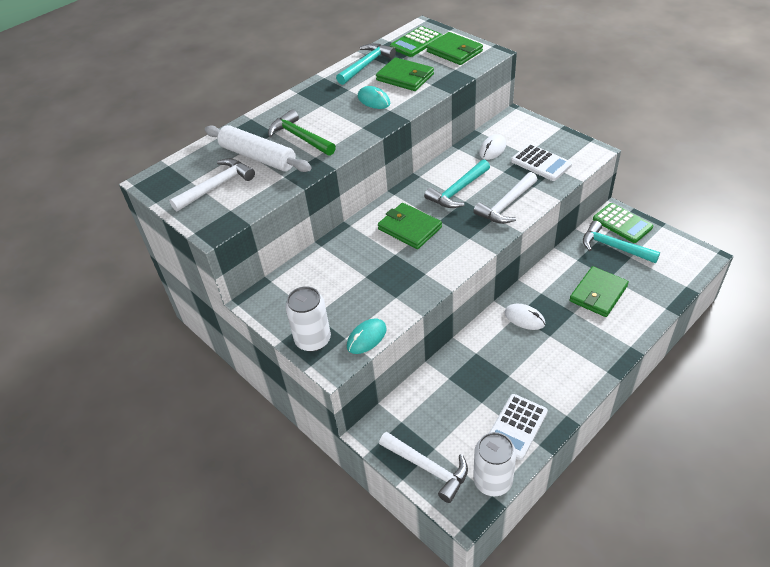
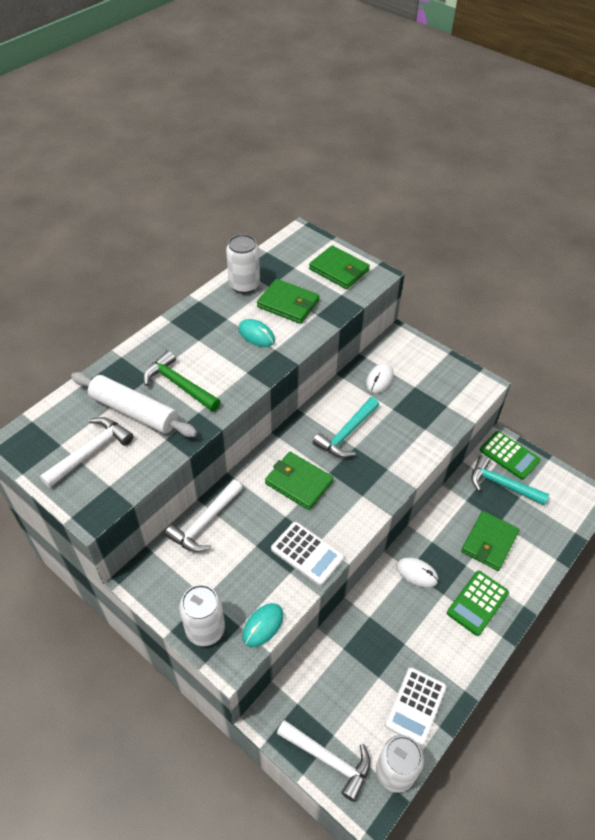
camera: 10 degrees left, 5 degrees up
turquoise hammer [336,43,396,85] -> white can [226,234,260,293]
green calculator [390,26,443,57] -> green calculator moved to [447,571,509,636]
white hammer [473,172,538,224] -> white hammer moved to [165,479,243,552]
white calculator [511,144,572,181] -> white calculator moved to [271,522,344,586]

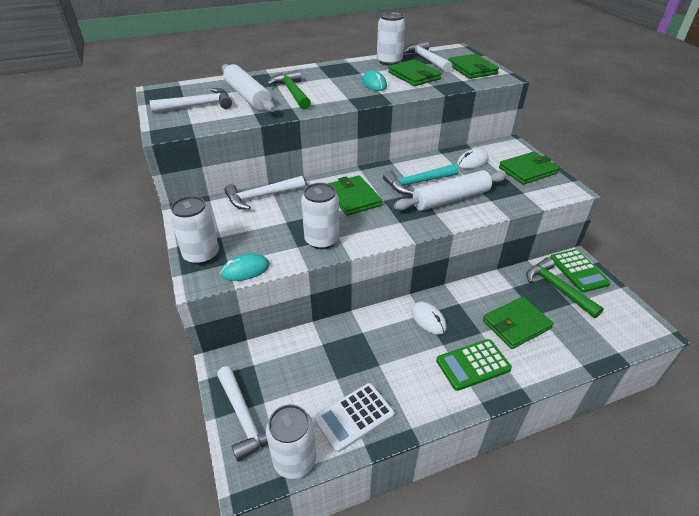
camera: 30 degrees right, 10 degrees down
white calculator [271,522,344,586] -> white can [301,183,340,249]
turquoise hammer [471,455,549,505] -> green hammer [526,258,604,318]
none -> white rolling pin [394,170,507,211]
none -> white hammer [403,41,452,72]
none -> green wallet [499,151,560,185]

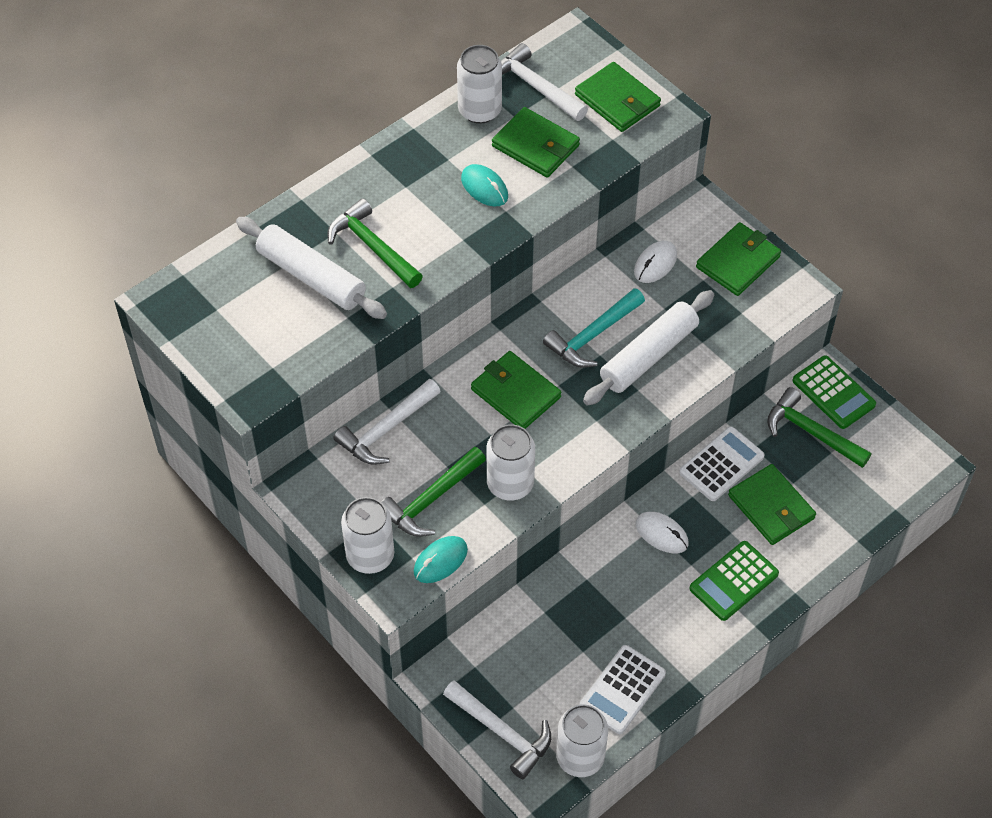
camera: 20 degrees left, 15 degrees up
white hammer [149,88,232,113] -> none
green wallet [483,297,554,349] -> green wallet turned 75 degrees counterclockwise [728,464,816,545]
none -> green hammer [381,447,486,537]
none -> white calculator [679,426,765,501]

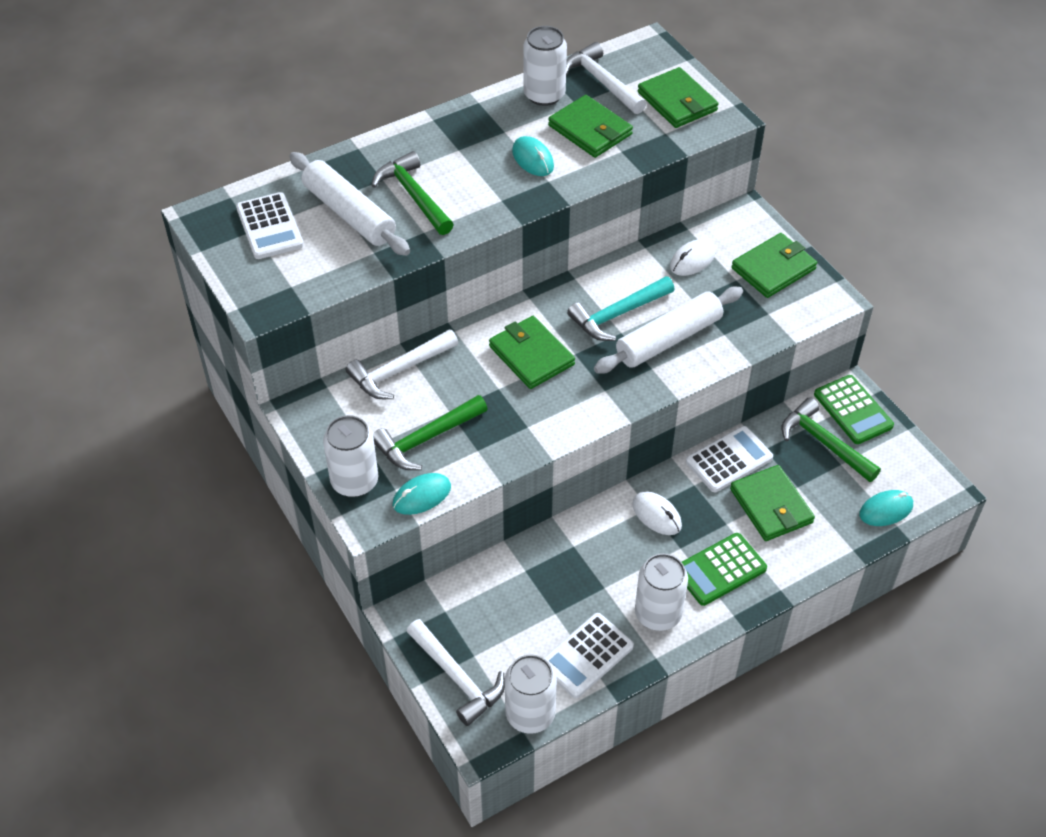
camera: 10 degrees right, 5 degrees down
white can [486,424,535,501] -> white can moved to [635,553,688,631]
none -> white calculator [236,192,304,259]
none -> turquoise mouse [859,490,913,526]

